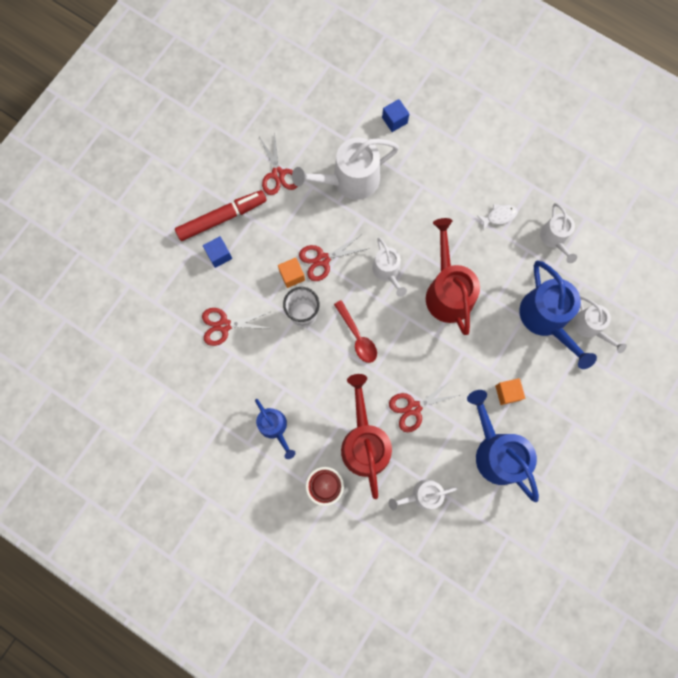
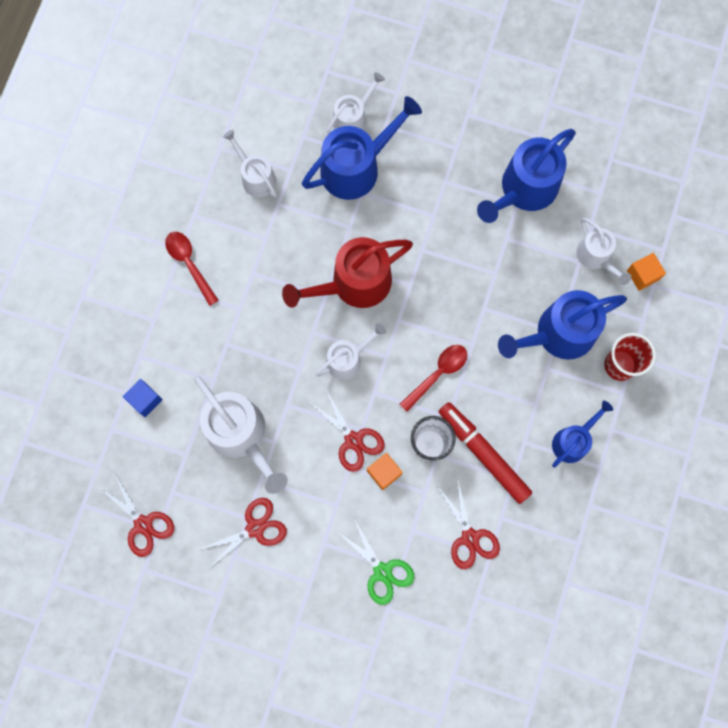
camera: 105 degrees left, 0 degrees up
red marker [175,190,267,241] -> red marker moved to [439,402,532,504]
blue cube [203,236,232,268] -> green scissors [339,519,414,605]
red watering can [341,374,392,499] -> blue watering can [498,290,627,360]
red scissors [389,379,460,432] -> red scissors moved to [97,472,174,557]
white fish [477,204,518,230] -> none
orange cube [495,378,525,405] -> orange cube moved to [627,253,666,291]
white watering can [540,203,577,263] -> white watering can turned 105 degrees counterclockwise [223,130,277,197]
none -> red spoon [165,232,219,306]

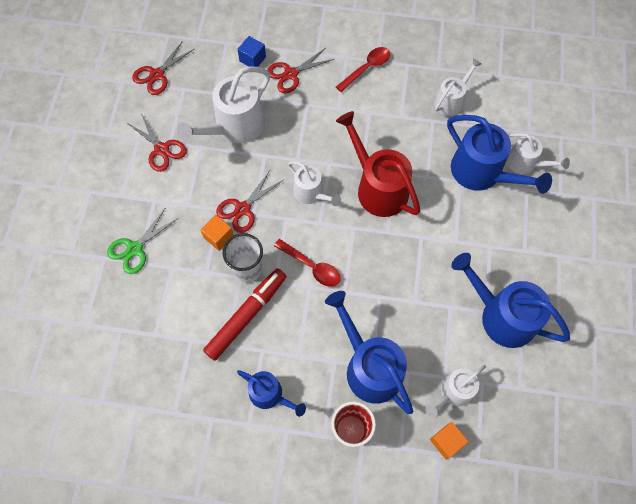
camera: 80 degrees right, 10 degrees down
red scissors [437,478,500,570] -> red scissors moved to [267,48,334,93]

